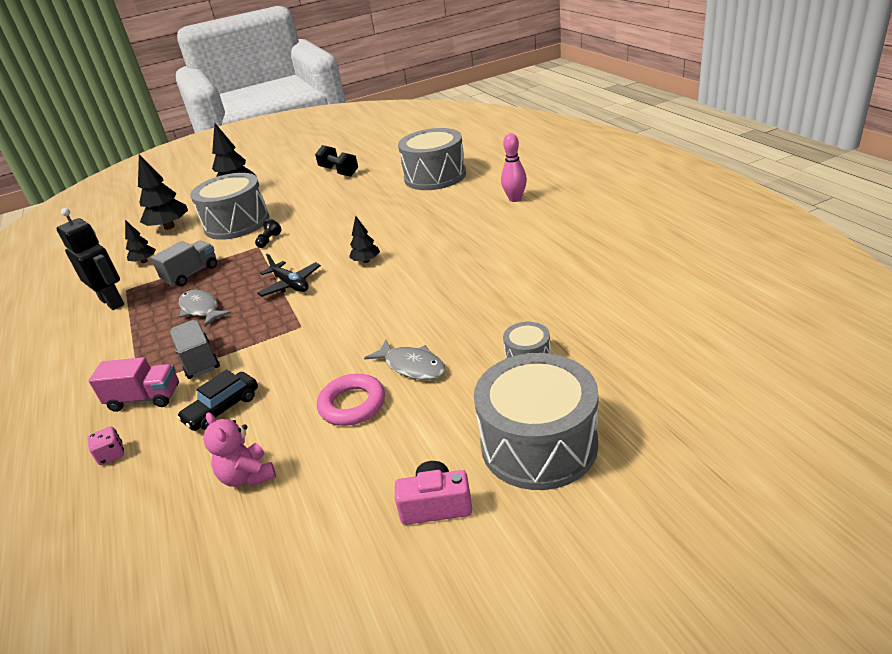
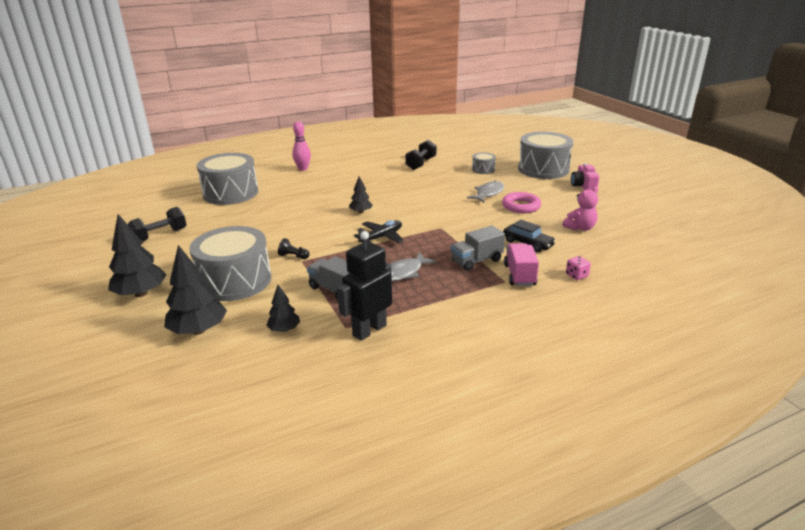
camera: 95 degrees left, 5 degrees down
none -> black dumbbell [405,140,436,170]

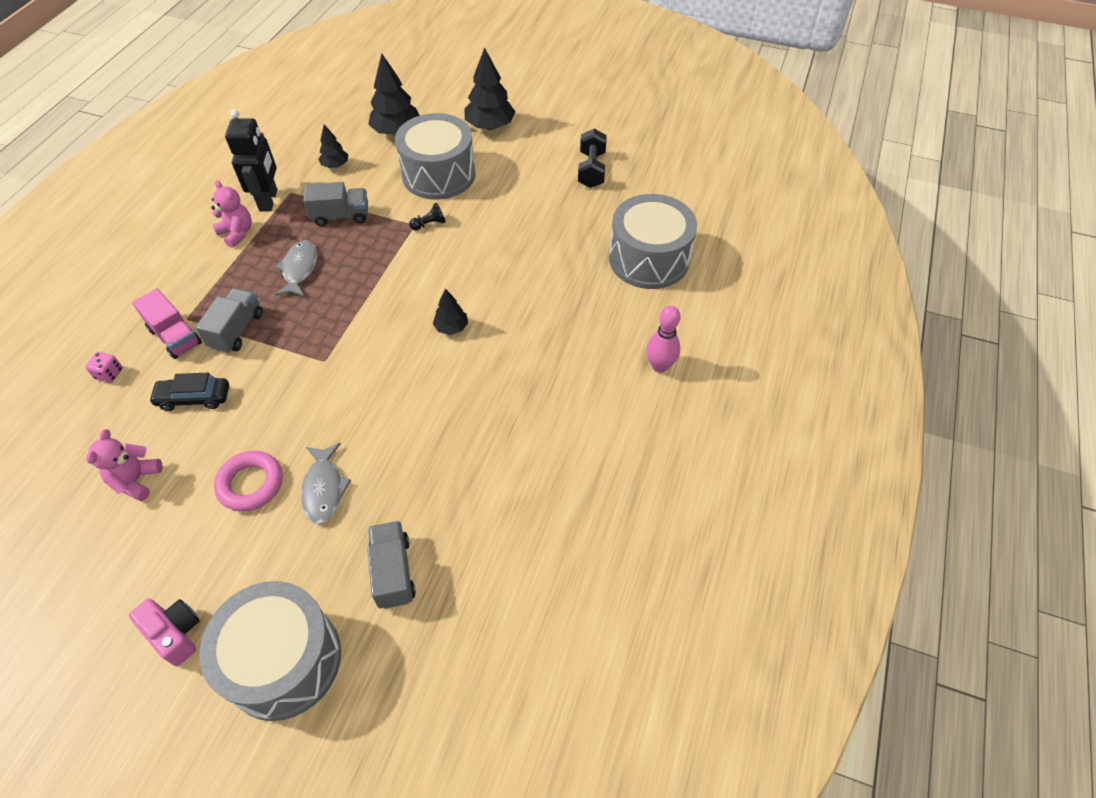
camera: 135 degrees right, 25 degrees up
black plane [354,220,404,243] -> none
black dumbbell [405,140,436,170] -> none
grey drum [472,152,496,174] -> grey truck [367,521,416,609]
none -> pink teddy bear [211,180,252,248]

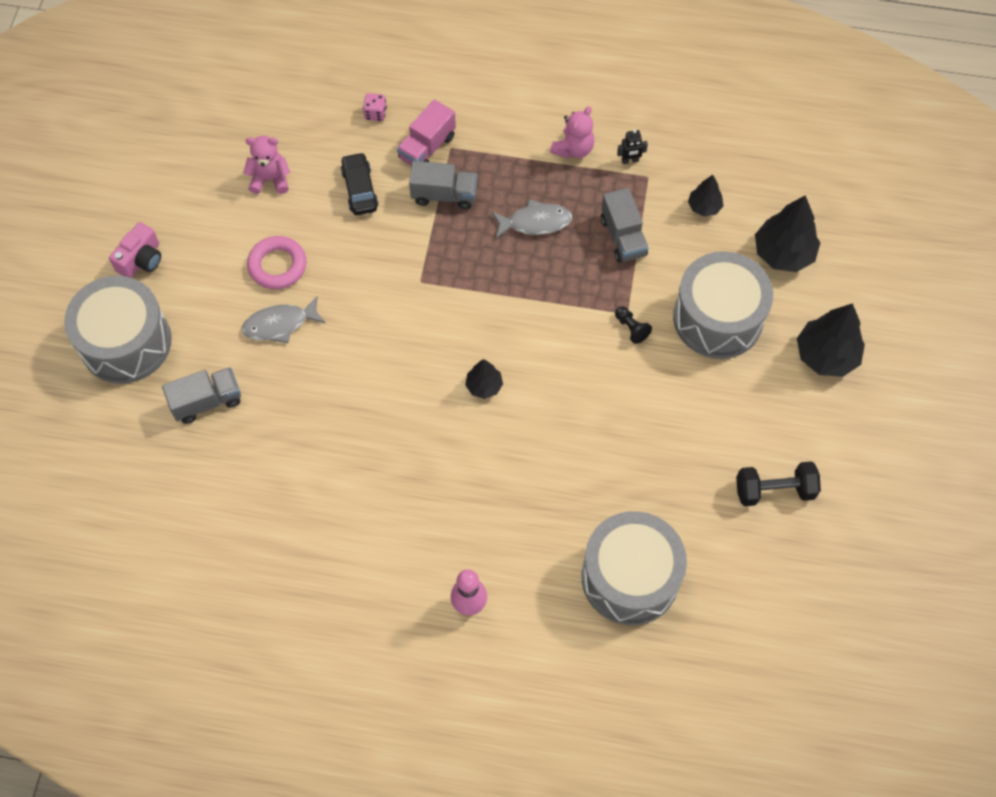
camera: 80 degrees right, 10 degrees up
black robot [225,109,277,211] -> black robot [617,129,648,164], size x0.45

